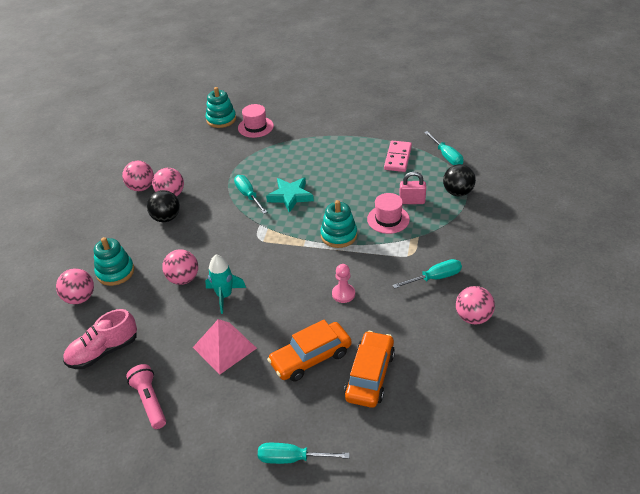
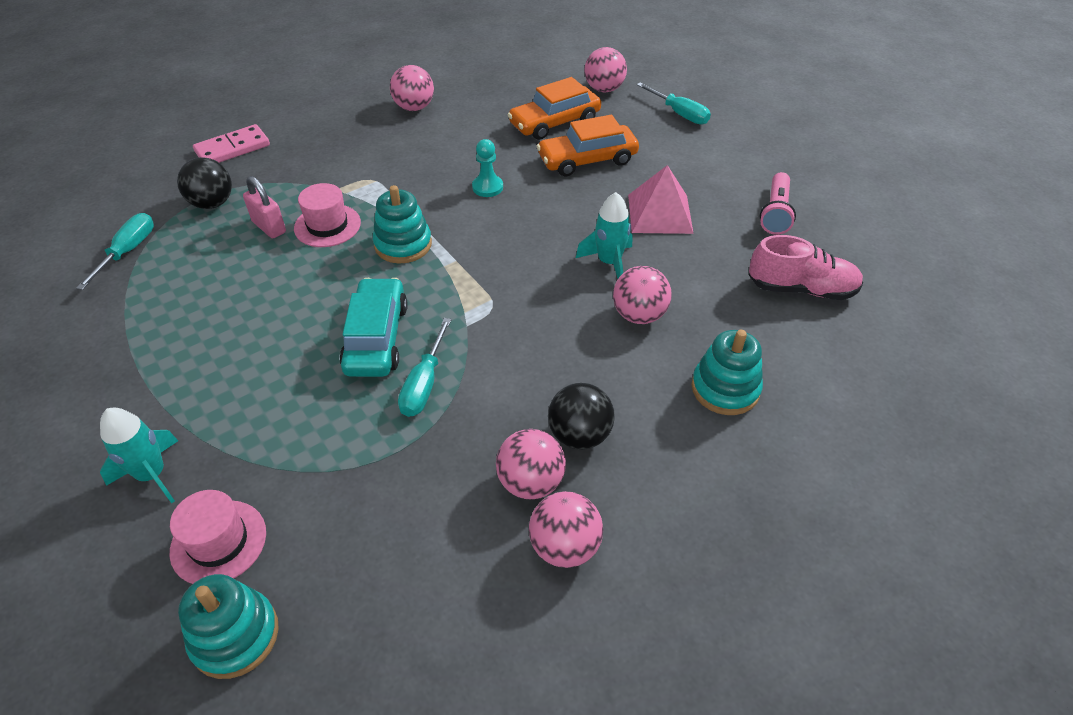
camera: 140 degrees left, 5 degrees up
pink ball [56,268,94,304] -> pink ball moved to [584,47,627,92]
turquoise star [266,178,314,213] -> turquoise car [340,278,408,377]
orange car [267,320,352,382] -> orange car turned 150 degrees clockwise [537,115,639,176]
pink pawn [332,264,355,303] -> turquoise pawn [472,139,503,197]
pink domino [384,141,412,172] -> pink domino moved to [193,124,270,163]
turquoise screwdriver [393,259,462,288] -> none
none -> turquoise rocket [100,408,178,503]

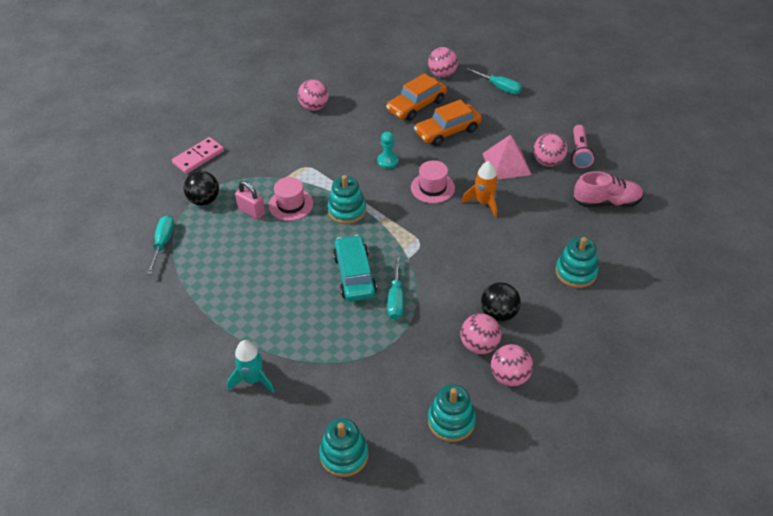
camera: 10 degrees left, 0 degrees up
pink hat [170,490,266,584] -> pink hat moved to [411,160,455,203]
turquoise rocket [576,192,632,278] -> orange rocket [462,161,498,217]
pink ball [613,266,671,324] -> pink ball moved to [533,133,567,167]
none -> turquoise stacking toy [428,384,476,442]

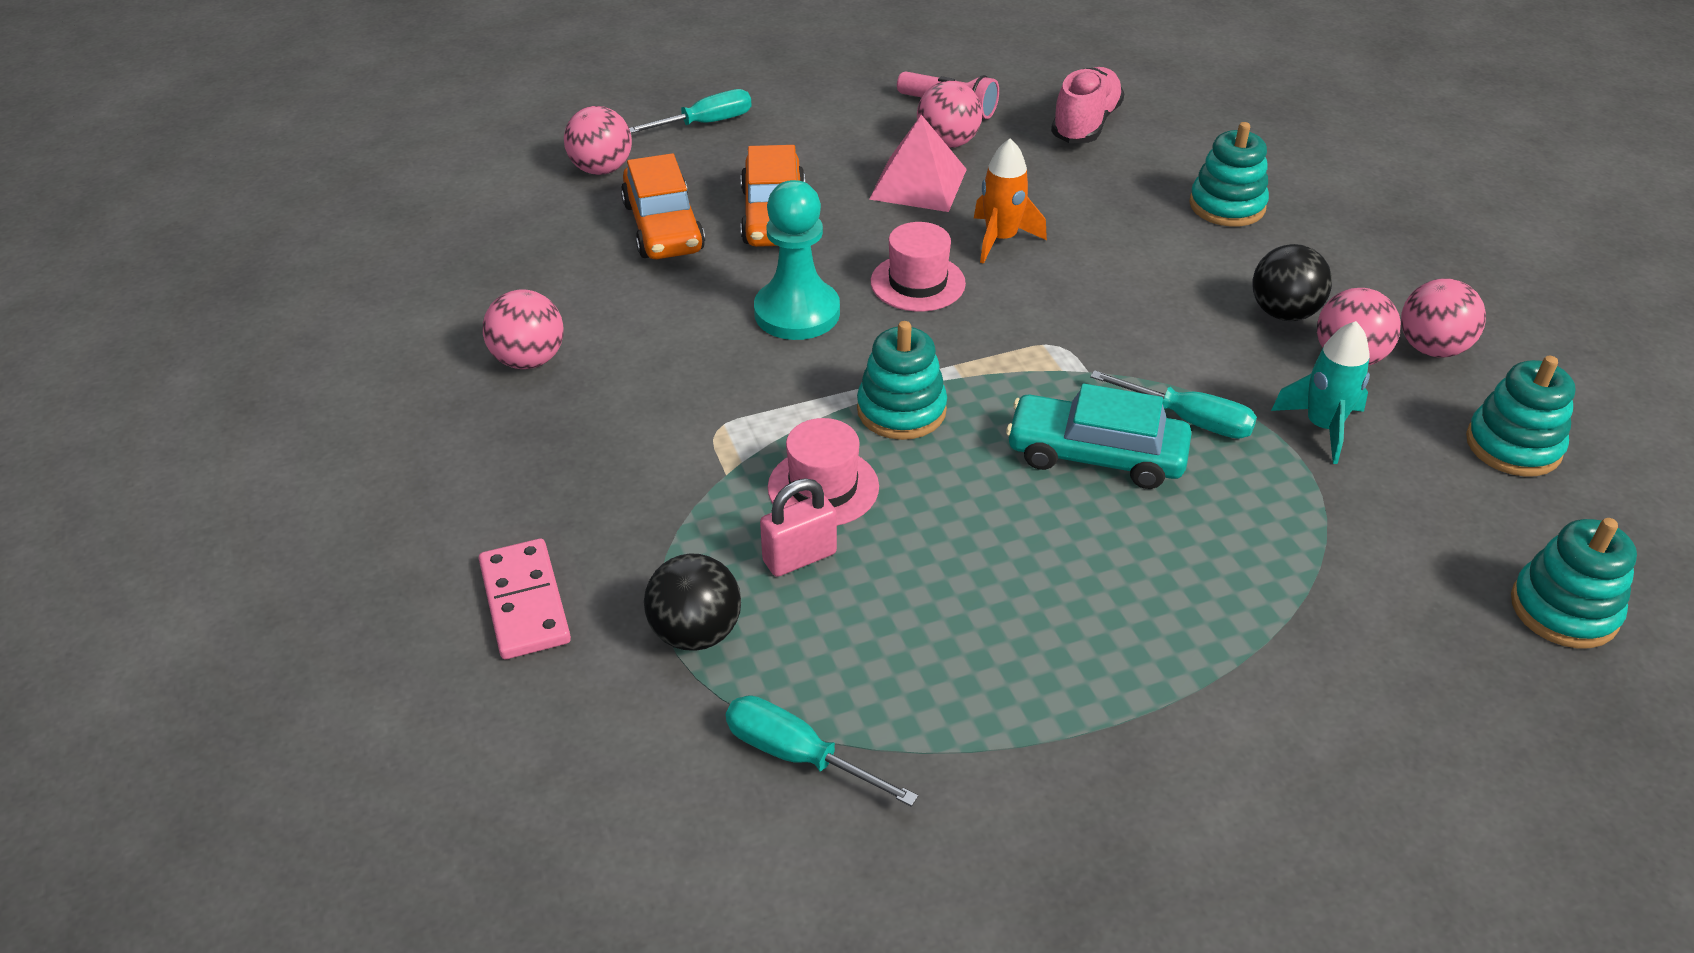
camera: 65 degrees left, 5 degrees down
turquoise rocket [227,340,274,393] -> turquoise rocket moved to [1271,321,1370,464]
turquoise pawn [377,132,399,169] -> turquoise pawn [754,180,840,340], size x1.78

